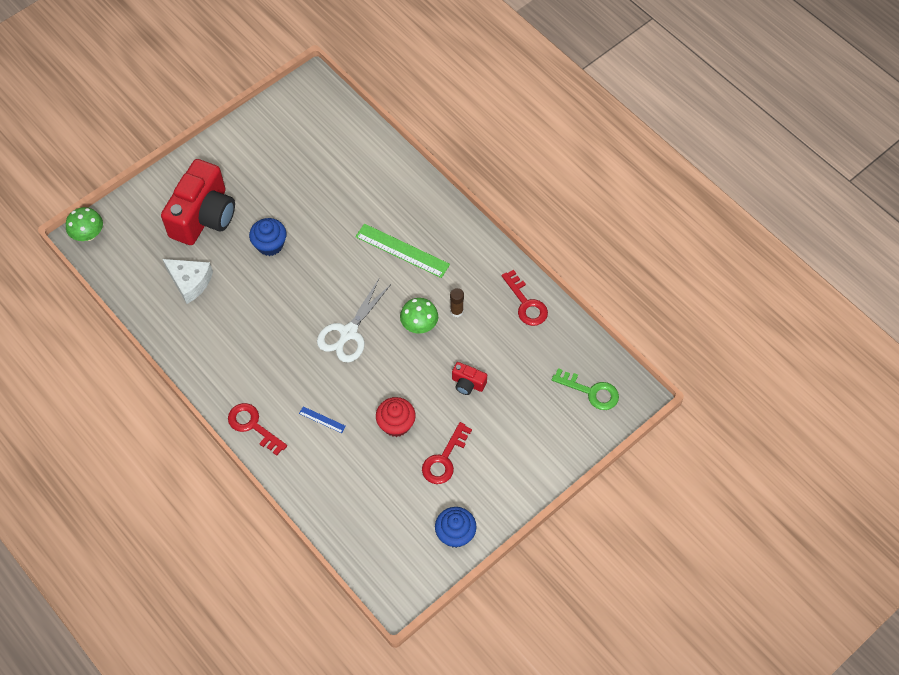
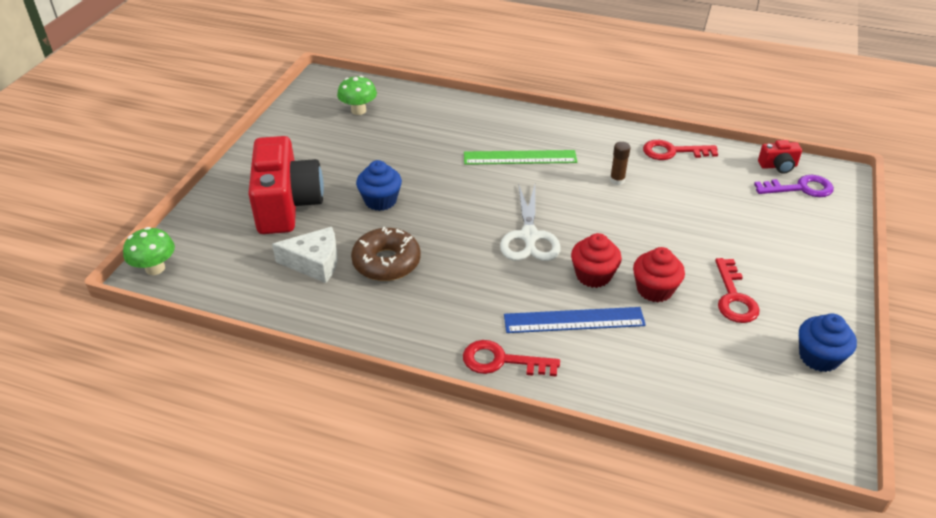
camera: 30 degrees left, 20 degrees down
blue ruler [299,406,346,433] -> blue ruler [504,307,646,333], size x2.17
green mushroom [400,298,438,334] -> green mushroom moved to [337,76,377,115]
red camera [452,362,487,395] -> red camera moved to [758,140,802,174]
red key [501,270,548,326] -> red key turned 150 degrees clockwise [643,140,718,160]
green key [552,368,619,410] -> purple key [754,175,834,197]
none -> brown donut [351,227,421,281]
none -> red cupcake [571,233,622,288]

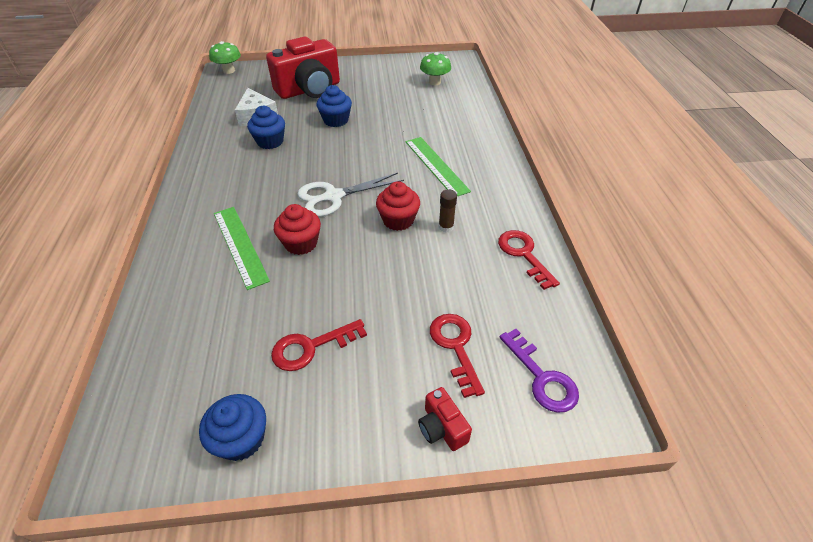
camera: 65 degrees right, 5 degrees up
brown donut [351,227,421,281] -> blue cupcake [247,106,285,149]
red key [463,340,560,377] -> red key moved to [430,314,485,398]
blue ruler [504,307,646,333] -> green ruler [214,207,270,290]
red cupcake [633,247,685,302] -> red cupcake moved to [376,181,420,231]
red camera [758,140,802,174] -> red camera moved to [418,387,472,451]

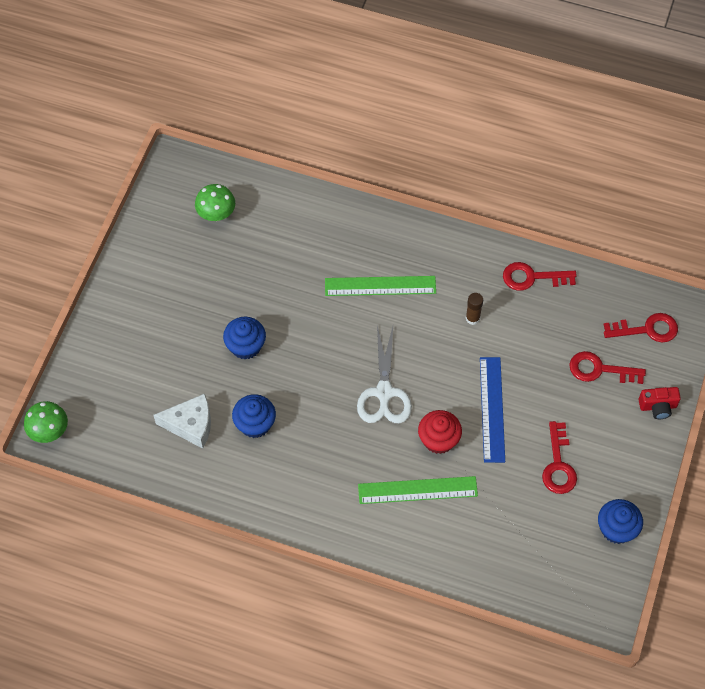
camera: 65 degrees left, 15 degrees up
red camera [266,37,340,99] -> none
red cupcake [376,181,420,231] -> none
purple key [499,329,579,413] -> red key [604,313,678,342]
none -> blue ruler [480,357,505,463]

